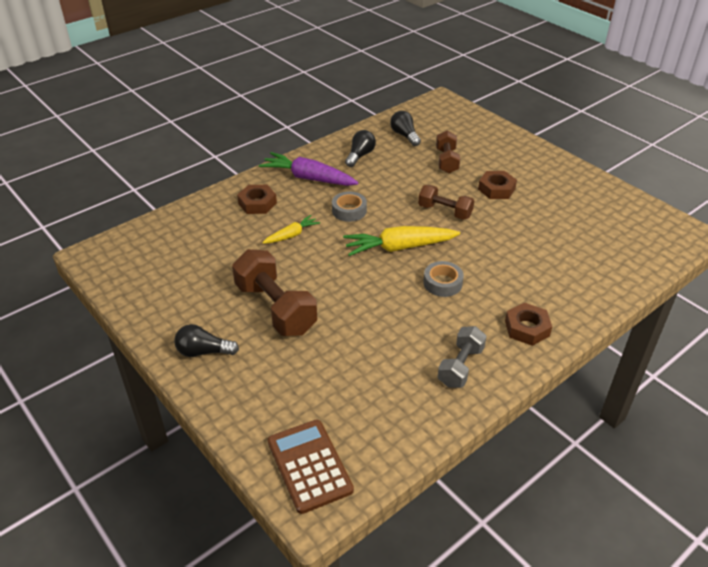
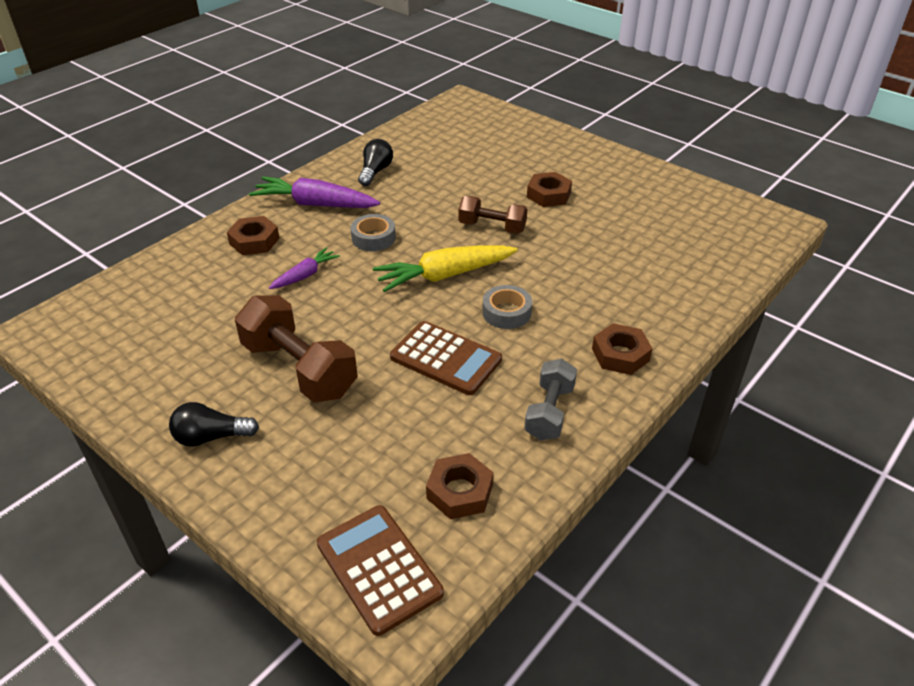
camera: 10 degrees left, 0 degrees up
yellow carrot [262,215,320,244] -> purple carrot [269,247,340,289]
black light bulb [390,111,421,146] -> none
brown dumbbell [436,131,460,174] -> none
none -> brown calculator [390,321,502,395]
none -> brown nut [426,453,494,519]

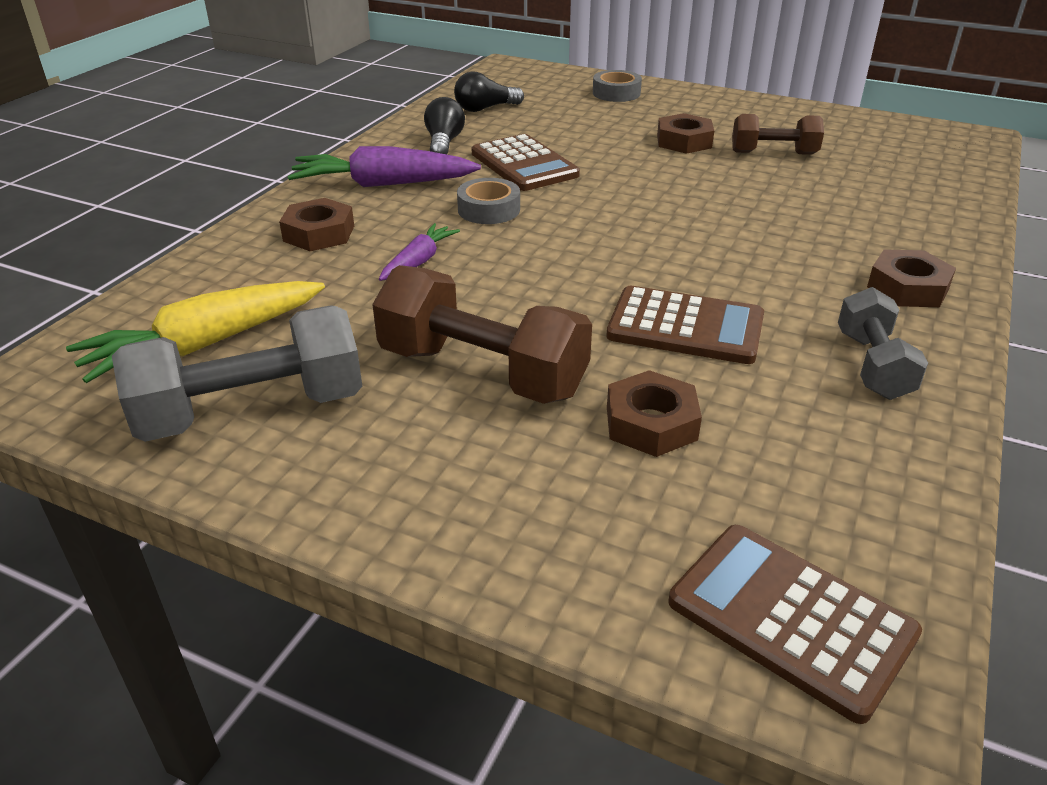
camera: 15 degrees left, 5 degrees down
black light bulb [169,402,259,447] -> black light bulb moved to [454,72,524,112]
yellow carrot [373,245,518,292] -> yellow carrot moved to [66,281,325,383]
brown nut [426,453,494,519] -> brown nut moved to [607,370,702,457]
brown dumbbell [458,196,527,234] -> brown dumbbell moved to [732,114,824,155]
grey tape [482,285,532,329] -> grey tape moved to [593,70,642,102]
none -> grey dumbbell [112,306,362,442]
none -> brown calculator [472,134,580,191]

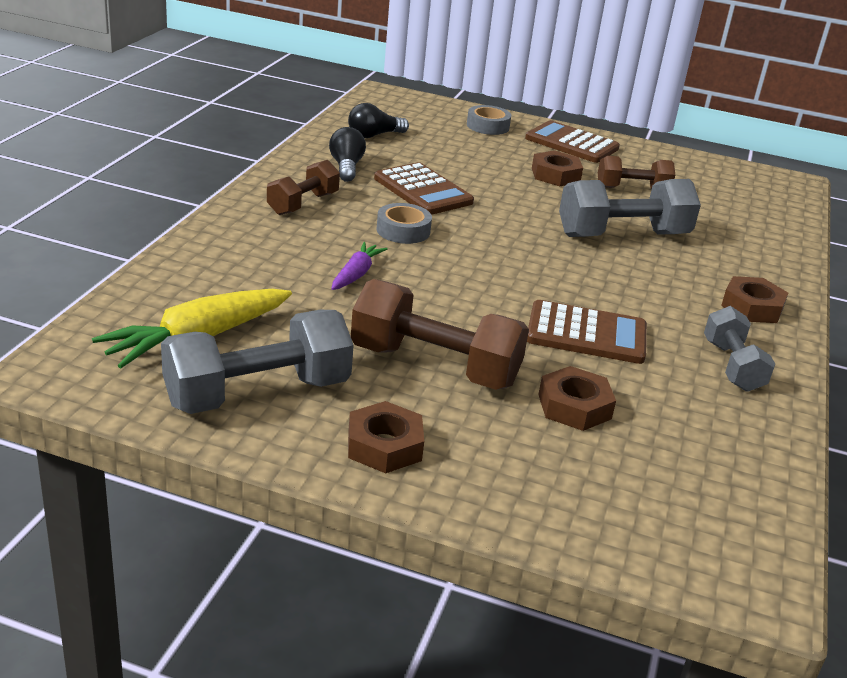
camera: 10 degrees left, 5 degrees down
brown nut [279,198,354,251] -> brown nut moved to [348,401,424,473]
purple carrot [288,146,481,187] -> brown dumbbell [267,160,340,215]
brown calculator [669,525,922,724] -> brown calculator moved to [525,120,620,163]
none -> grey dumbbell [559,179,701,237]

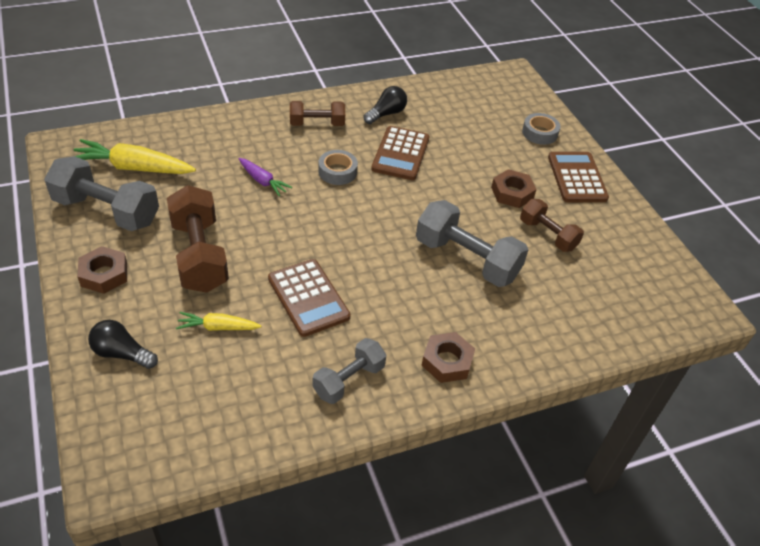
camera: 50 degrees right, 15 degrees up
purple carrot [331,242,387,290] -> purple carrot turned 60 degrees clockwise [239,158,292,196]
black light bulb [348,103,409,138] -> black light bulb moved to [88,320,158,369]
brown nut [538,366,616,431] -> yellow carrot [176,312,262,331]

